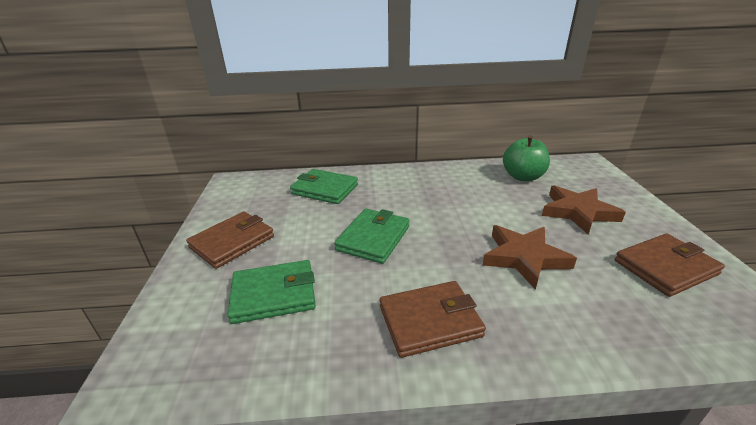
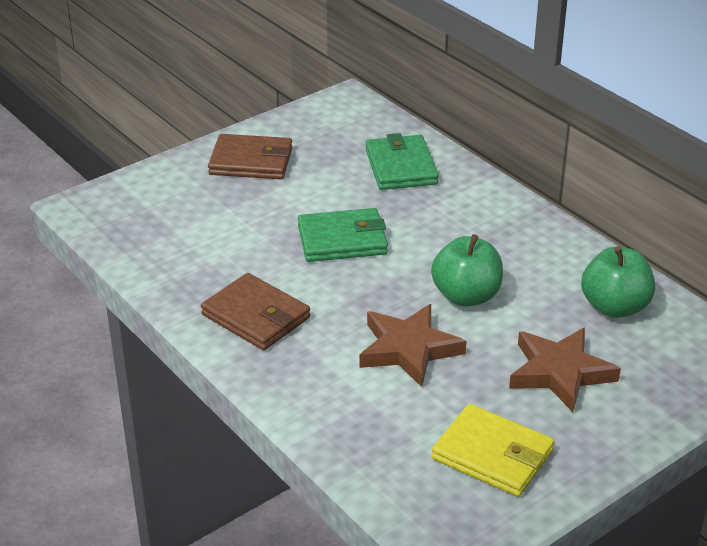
camera: 55 degrees right, 5 degrees up
green wallet [228,260,316,324] -> none
brown wallet [615,234,725,297] -> yellow wallet [432,404,555,497]
none -> green apple [431,234,503,307]

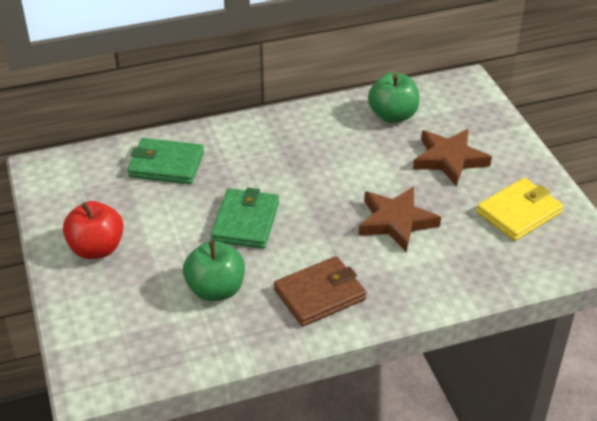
camera: 70 degrees left, 5 degrees up
brown wallet [208,134,292,179] -> red apple [63,201,124,259]
green apple [431,234,503,307] -> green apple moved to [183,241,245,301]

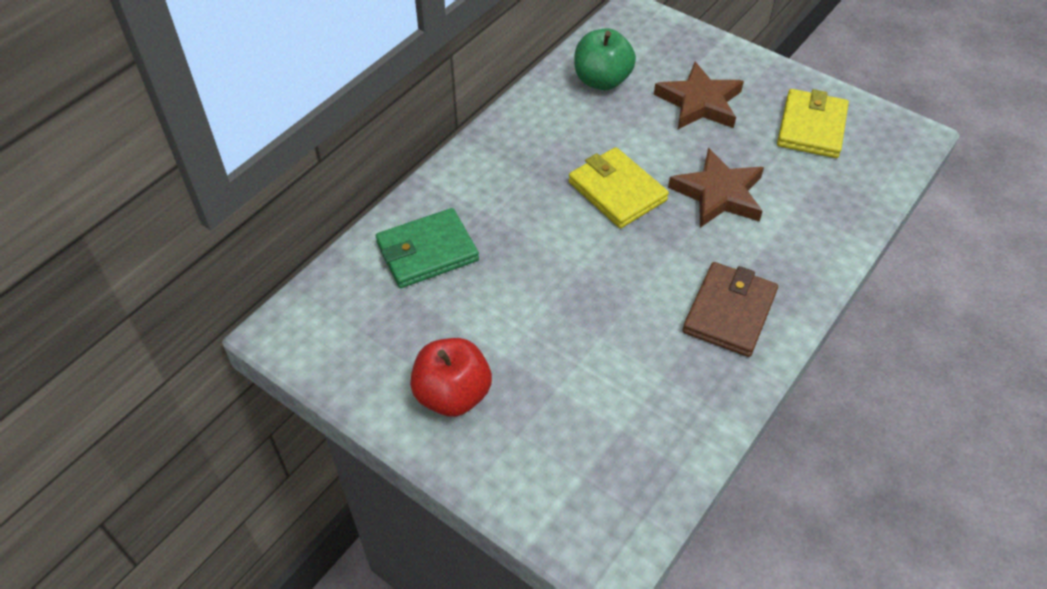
camera: 35 degrees left, 10 degrees up
green apple [183,241,245,301] -> none
green wallet [211,188,279,249] -> none
none -> yellow wallet [569,147,669,228]

